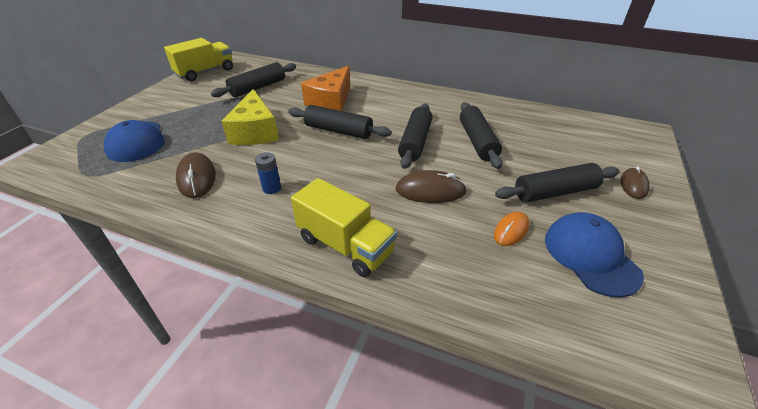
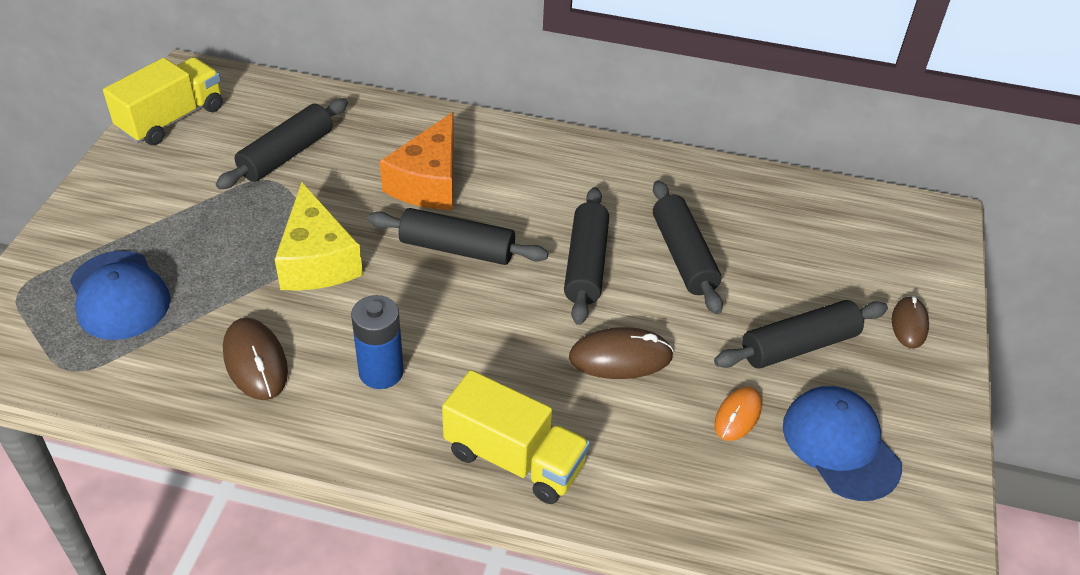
camera: 10 degrees left, 5 degrees up
blue battery [255,152,281,194] -> blue battery [351,295,404,389], size x1.58

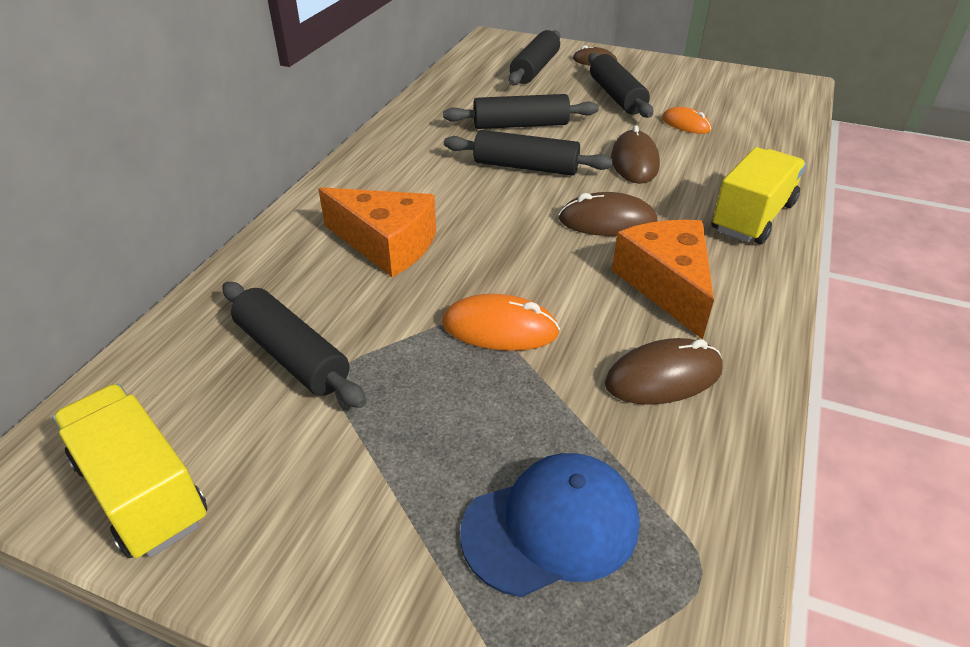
camera: 80 degrees left, 5 degrees down
yellow cheese [275,182,363,291] -> orange mouse [442,294,560,351]
blue battery [351,295,404,389] -> orange cheese [612,220,714,339]
black rolling pin [367,208,548,265] -> black rolling pin moved to [508,30,560,85]
blue cap [783,386,902,501] -> none
none -> brown mouse [559,192,657,236]

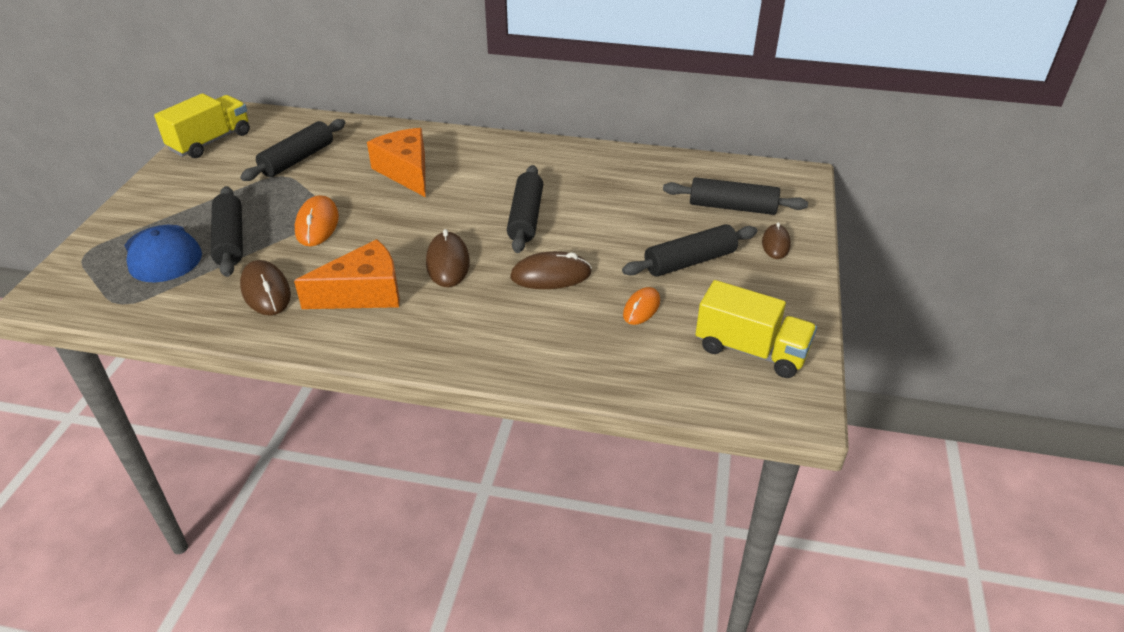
camera: 80 degrees right, 0 degrees up
orange cheese [318,187,436,277] -> orange cheese turned 135 degrees clockwise [367,128,426,197]
black rolling pin [443,94,599,129] -> black rolling pin moved to [211,186,243,277]
yellow truck [712,147,806,244] -> yellow truck moved to [696,280,817,378]

